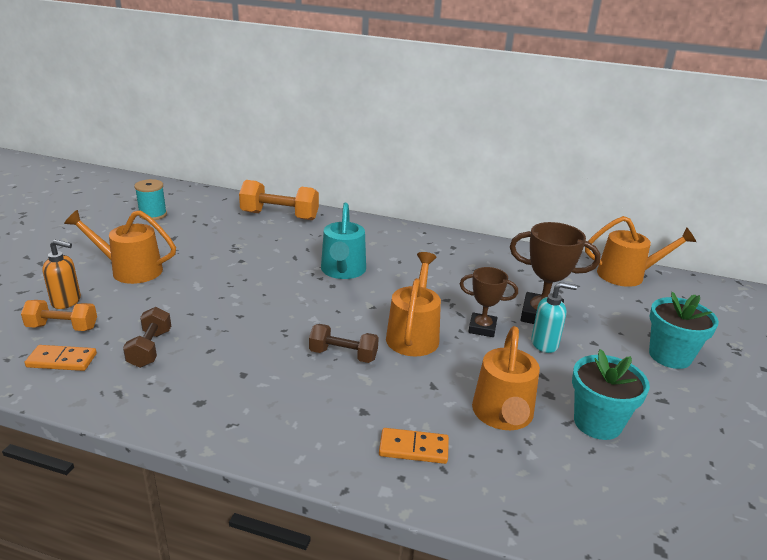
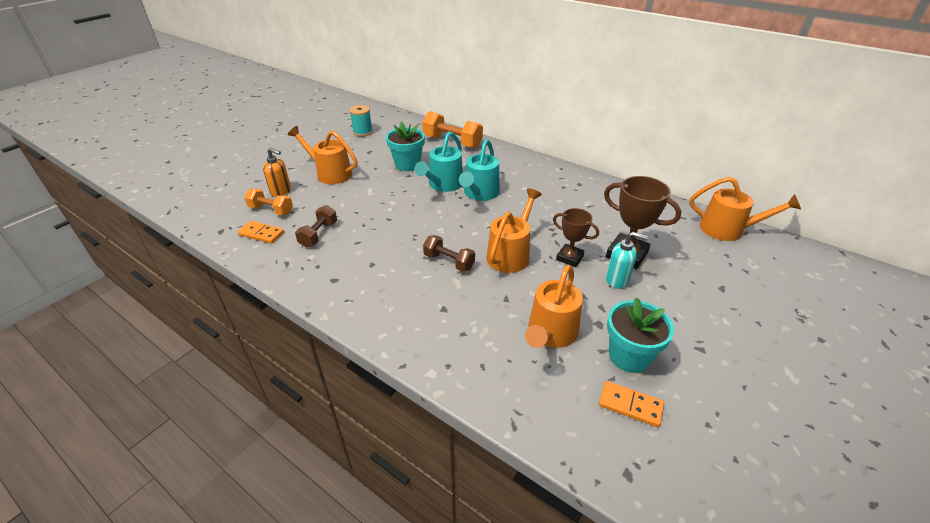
camera: 20 degrees right, 10 degrees up
orange domino [379,428,449,464] -> orange domino moved to [599,381,664,427]
turquoise flower pot [649,292,719,369] -> turquoise flower pot moved to [386,122,425,171]
none -> turquoise watering can [414,132,463,192]

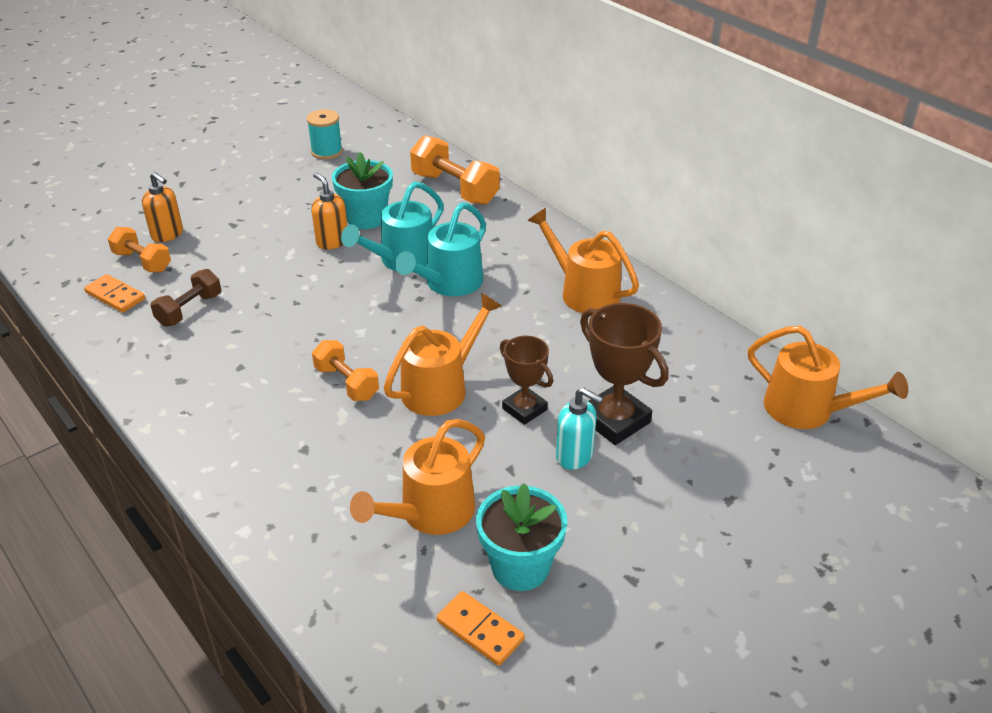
camera: 15 degrees right, 0 degrees up
orange watering can [288,126,358,184] -> orange watering can moved to [527,208,639,313]
brown dumbbell [423,235,475,272] -> orange dumbbell [312,340,379,401]
none -> orange soap dispenser [311,173,348,249]

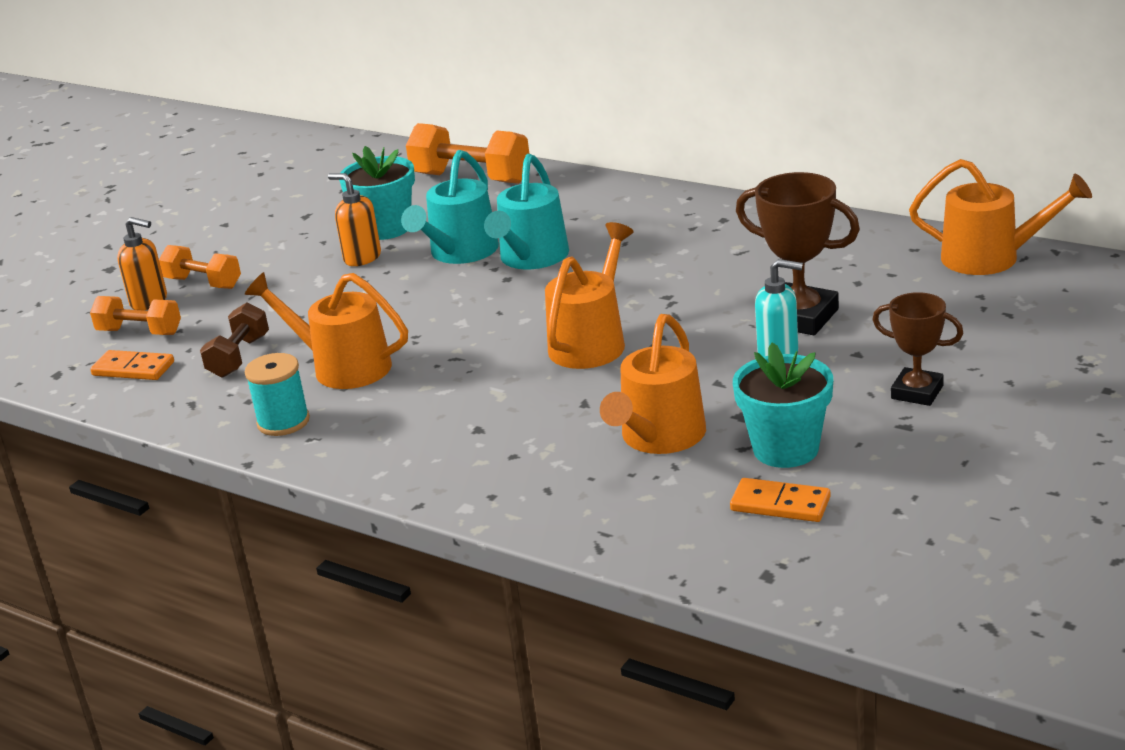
camera: 15 degrees left, 10 degrees down
turquoise spool [307,109,343,160] -> turquoise spool moved to [245,353,310,436]
orange dumbbell [312,340,379,401] -> orange dumbbell moved to [159,245,241,289]
brown trophy [500,336,553,425] -> brown trophy moved to [872,292,963,406]
orange watering can [527,208,639,313] -> orange watering can moved to [245,272,408,389]

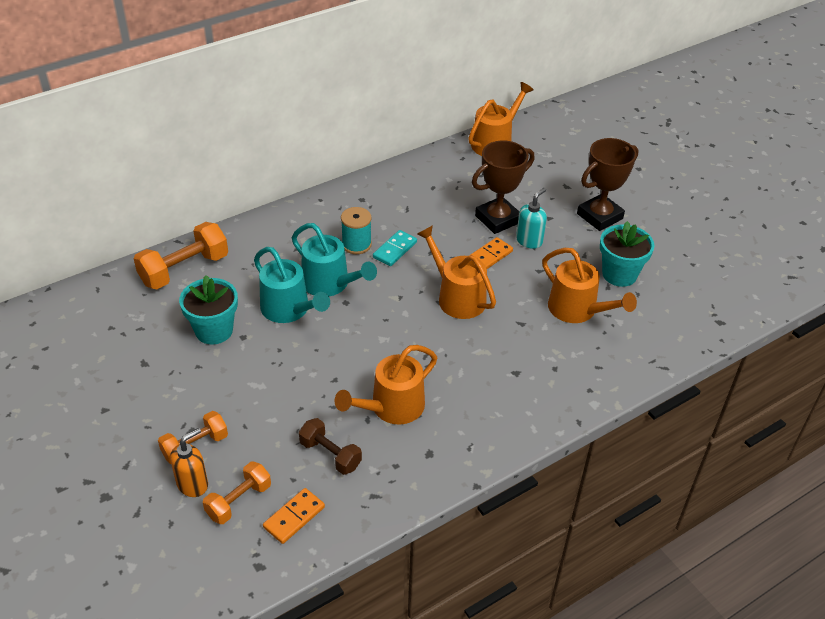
camera: 70 degrees left, 15 degrees up
turquoise spool [245,353,310,436] -> turquoise spool moved to [341,207,372,254]
orange soap dispenser [328,173,381,266] -> none
orange domino [730,478,831,522] -> orange domino moved to [469,237,513,269]
brown trophy [872,292,963,406] -> brown trophy [577,138,639,231], size x1.55
none -> turquoise domino [373,230,417,266]

